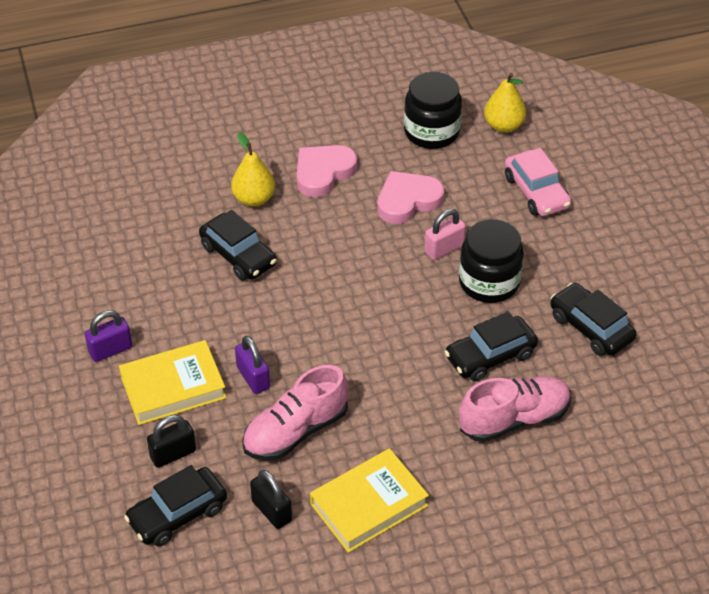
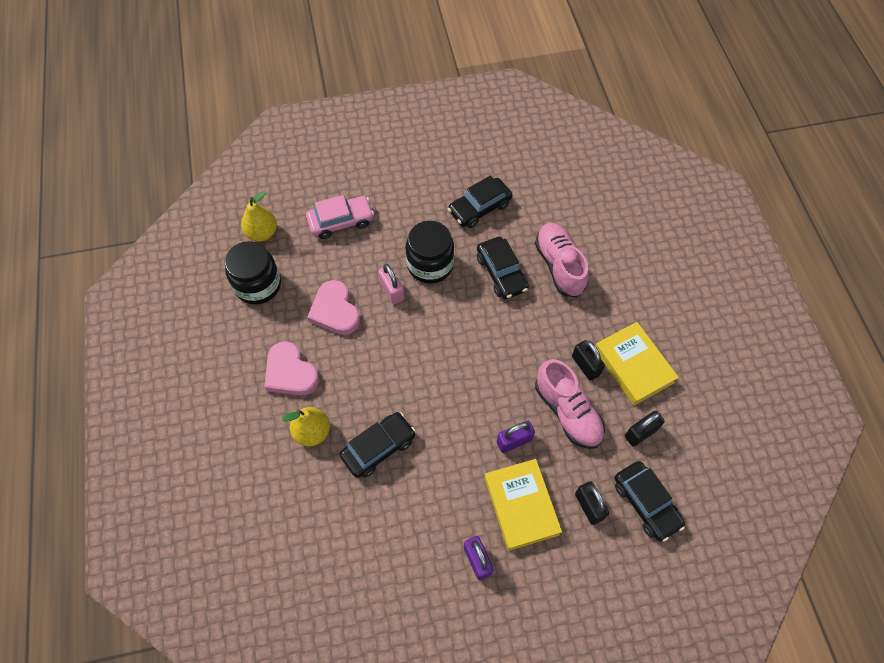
camera: 85 degrees left, 15 degrees up
none -> black padlock [572,340,605,381]

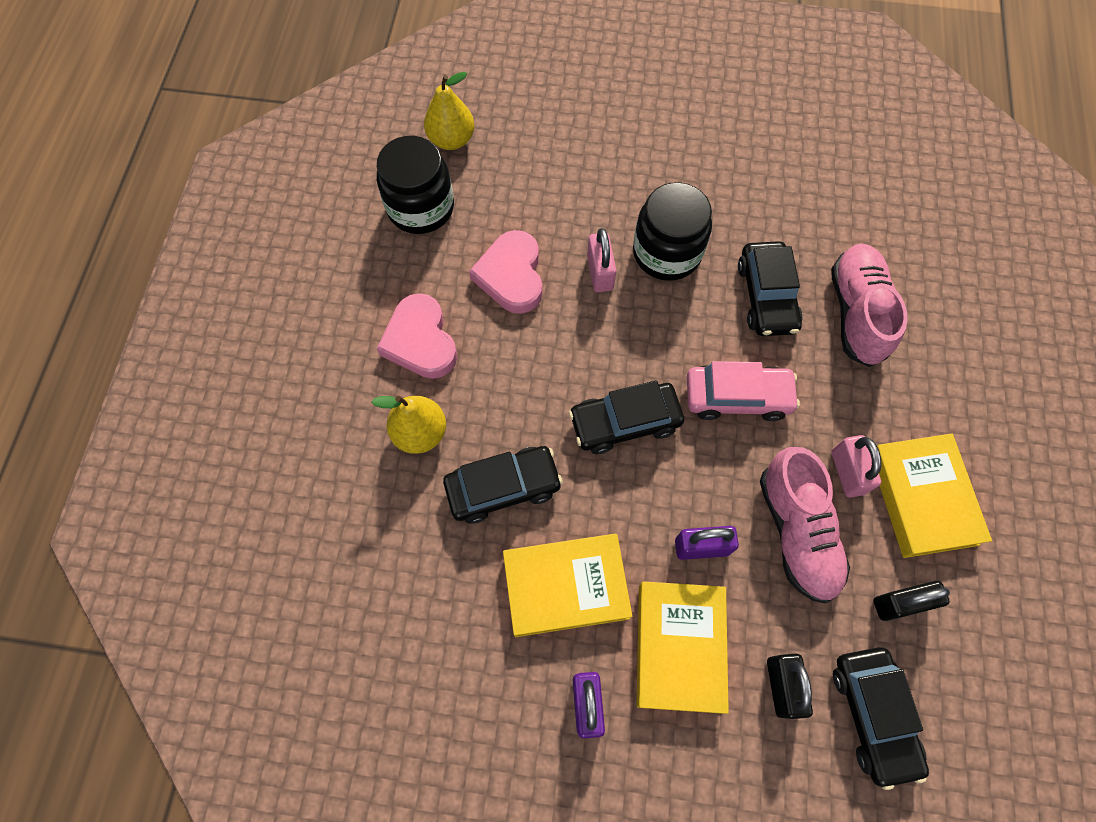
camera: 20 degrees right, 5 degrees up
pink car [306,195,374,239] -> pink car moved to [687,361,800,421]
black car [448,176,512,228] -> black car moved to [569,380,684,454]
black padlock [572,340,605,381] -> pink padlock [831,435,882,498]
none -> yellow book [503,534,632,637]

